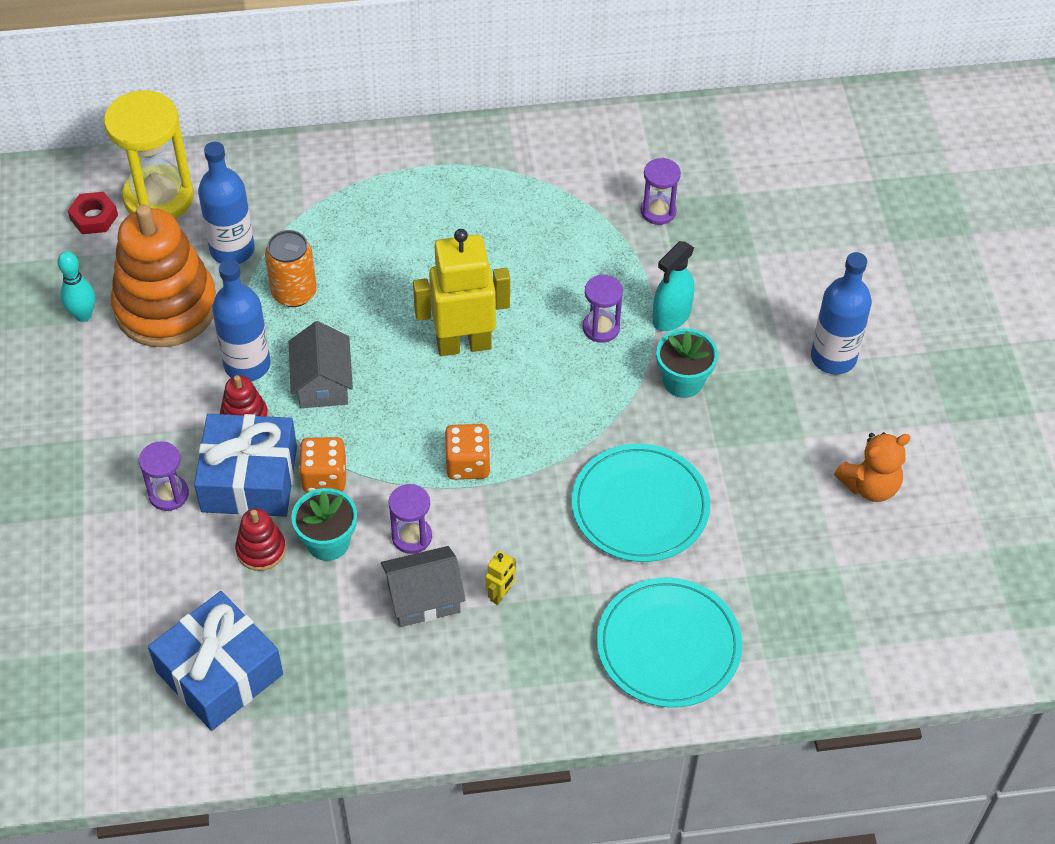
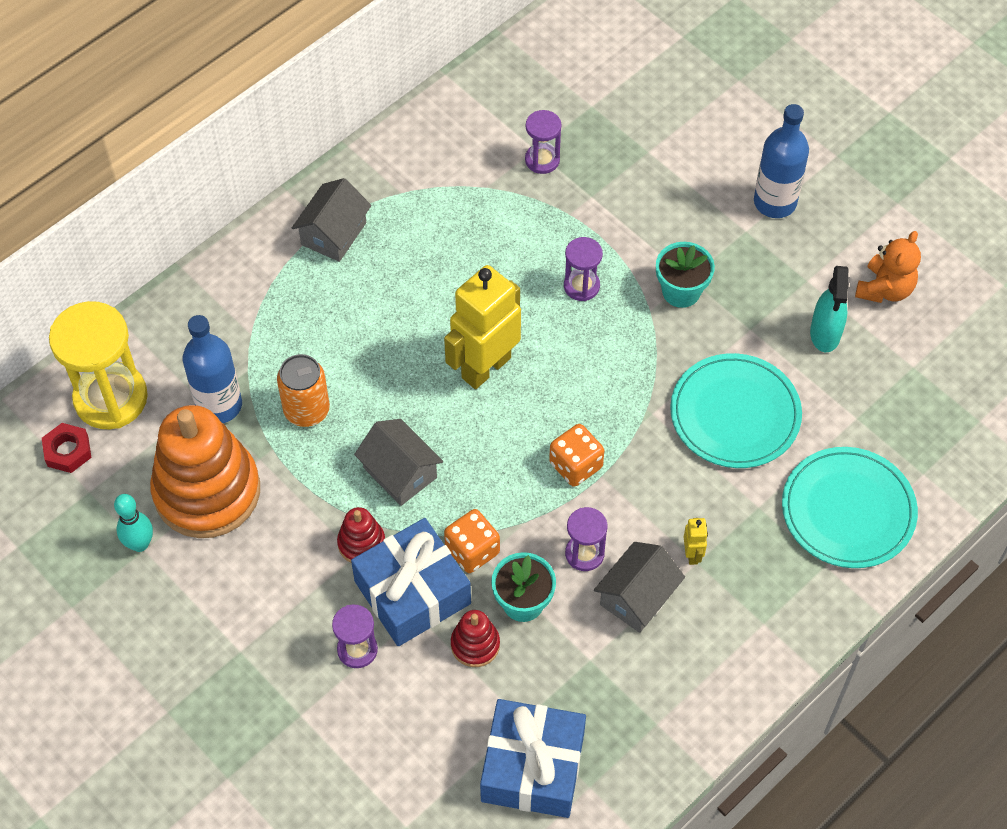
camera: 35 degrees left, 5 degrees up
blue bottle [212,259,271,381] -> none
turquoise spray bottle [652,241,695,331] -> turquoise spray bottle moved to [810,266,849,352]
none -> grey house [292,178,371,262]

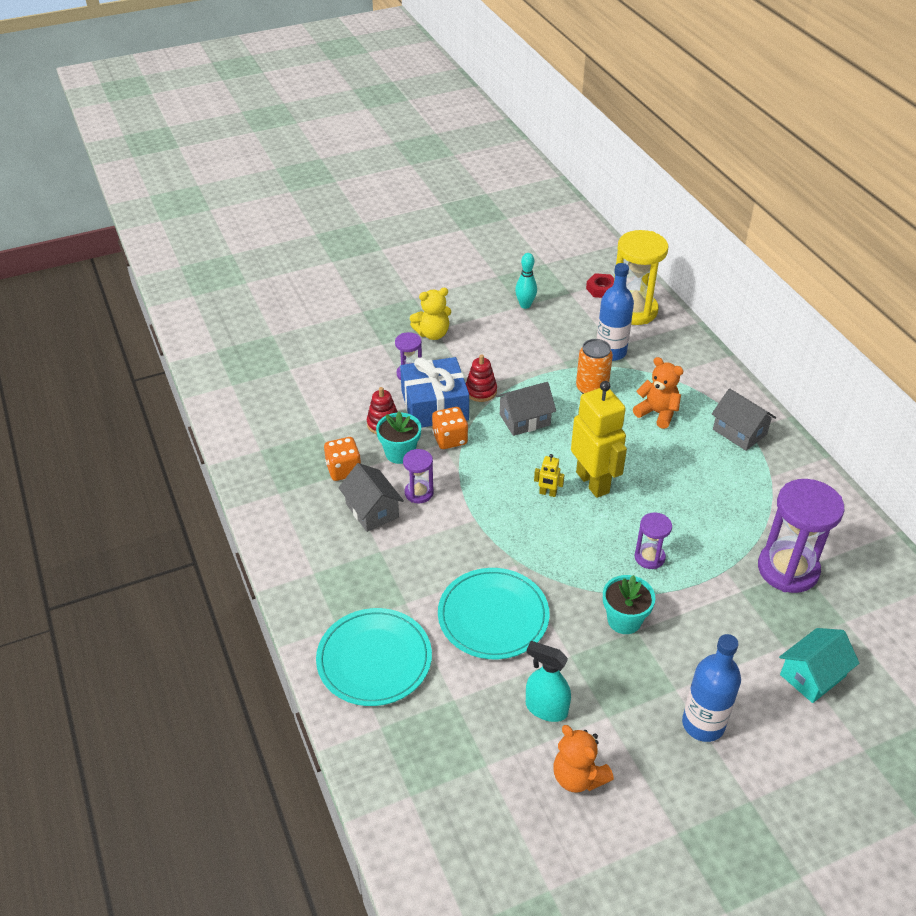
camera: 110 degrees right, 15 degrees down
orange stacking toy [150,405,260,538] -> none
blue gift [480,699,586,818] -> none
purple hourglass [525,110,561,174] -> purple hourglass [758,479,844,593], size x1.96
orange dice [549,424,604,487] -> orange dice moved to [324,437,361,481]
yellow robot [684,518,708,565] -> yellow robot moved to [534,454,565,497]
none -> yellow teddy bear [410,288,451,340]
none -> orange teddy bear [633,357,683,429]
none -> turquoise house [779,628,859,703]

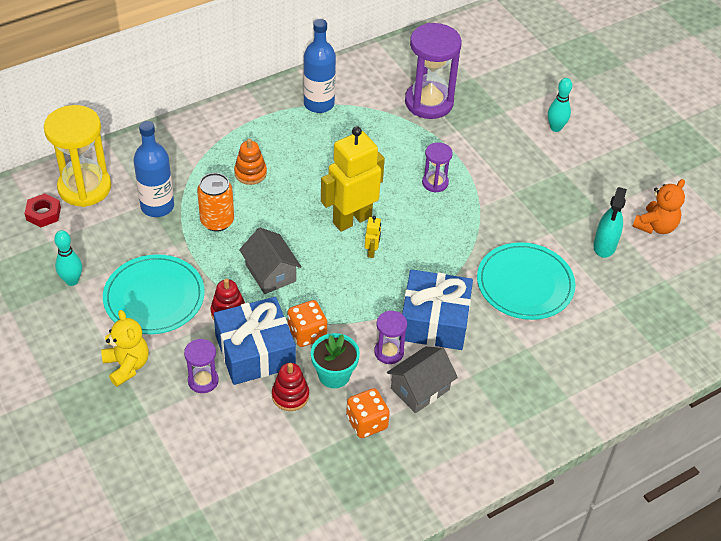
camera: 100 degrees left, 5 degrees up
turquoise plate [316,608,432,706] -> turquoise plate moved to [103,254,205,334]
turquoise flower pot [603,575,656,634] -> none
orange teddy bear [633,357,683,429] -> orange stacking toy [234,138,267,185]
blue bottle [682,634,741,742] -> blue bottle moved to [303,19,336,113]
grey house [712,388,776,451] -> none
turquoise house [779,628,859,703] -> none
none -> blue gift [399,269,473,350]
none -> turquoise bowling pin [548,78,572,132]

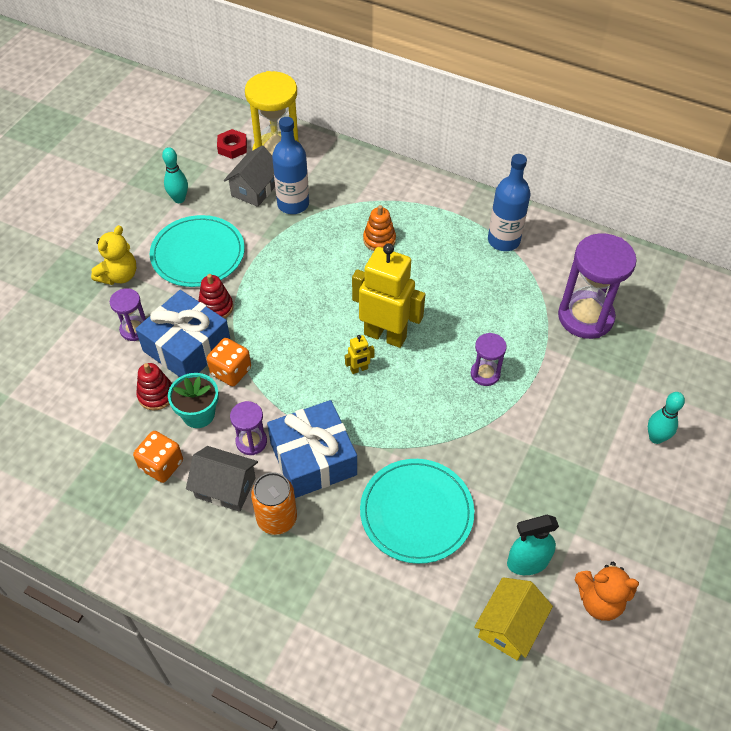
camera: 60 degrees right, 5 degrees up
orange can [197,173,234,232] -> orange can moved to [251,472,297,535]
grey house [239,228,302,294] -> grey house moved to [224,145,275,207]
none -> yellow house [474,577,553,661]

